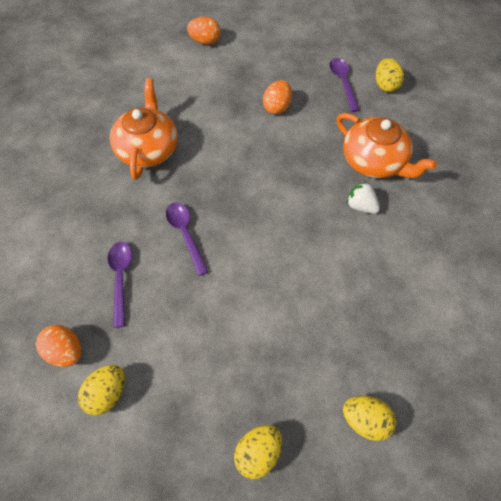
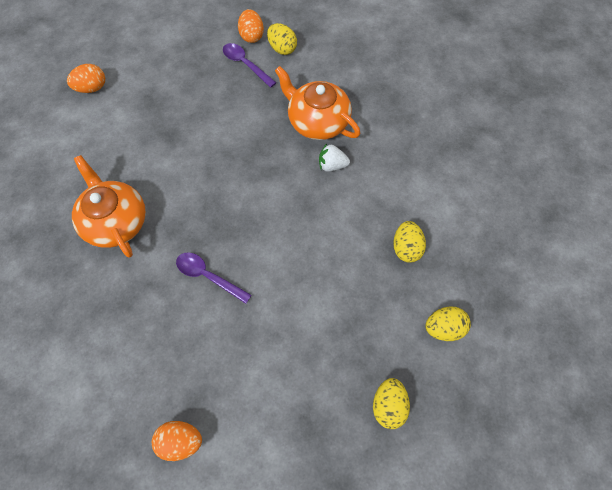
camera: 35 degrees left, 5 degrees up
yellow egg [78,365,125,415] -> yellow egg moved to [393,221,426,263]
purple spoon [108,242,132,328] -> none
orange egg [263,80,292,114] -> orange egg moved to [238,9,264,43]
orange teapot [336,113,437,178] -> orange teapot turned 150 degrees counterclockwise [275,66,360,140]

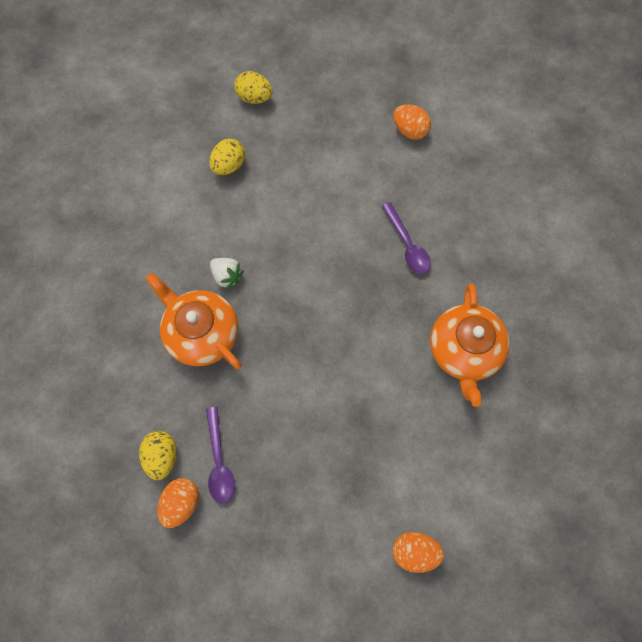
camera: 145 degrees left, 5 degrees up
orange egg [152,421,202,461] -> orange egg moved to [393,104,431,140]
orange teapot [275,66,360,140] -> orange teapot turned 150 degrees clockwise [146,273,242,369]
yellow egg [373,378,410,429] -> none

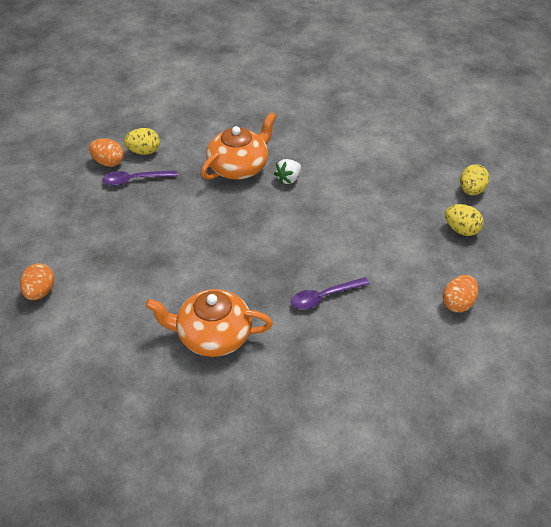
camera: 90 degrees right, 25 degrees down
yellow egg [209,138,245,175] -> yellow egg moved to [445,204,483,236]

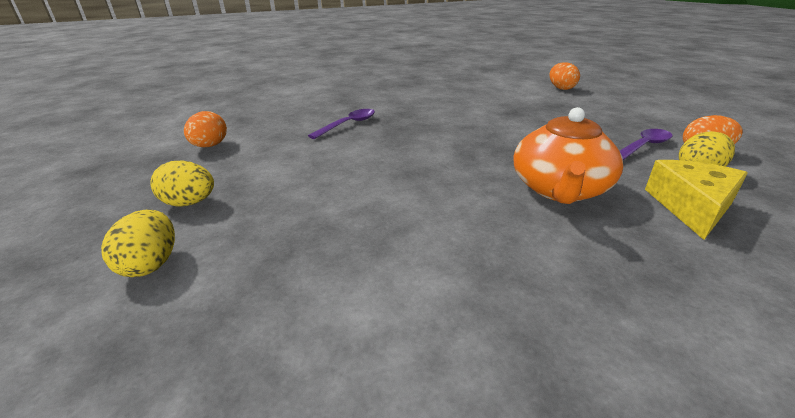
camera: 155 degrees right, 15 degrees down
orange teapot [145,289,273,357] -> none
white strawberry [274,159,301,184] -> none
none -> yellow cheese [645,160,748,240]

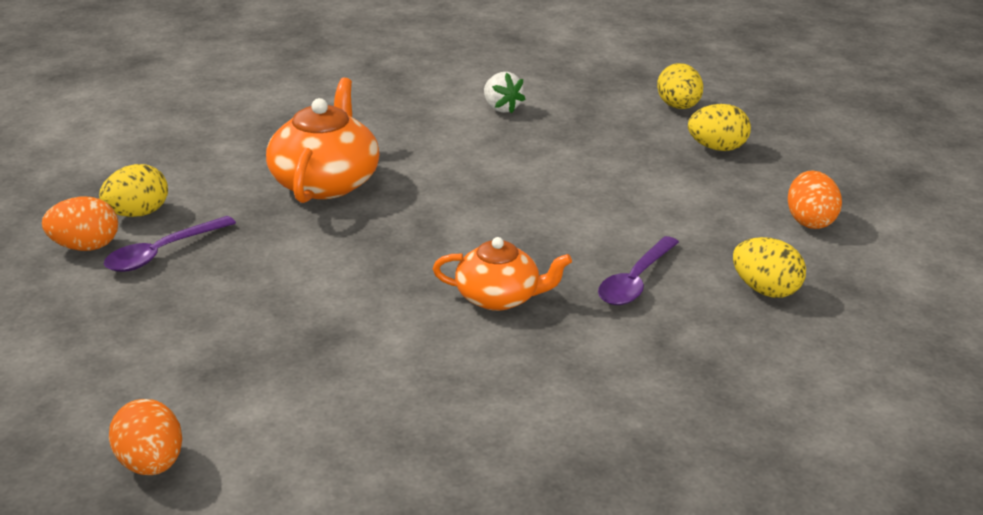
camera: 170 degrees right, 0 degrees up
yellow cheese [645,160,748,240] -> none
none -> orange teapot [433,237,572,311]
none -> white strawberry [484,72,526,114]
none -> yellow egg [733,237,806,298]

